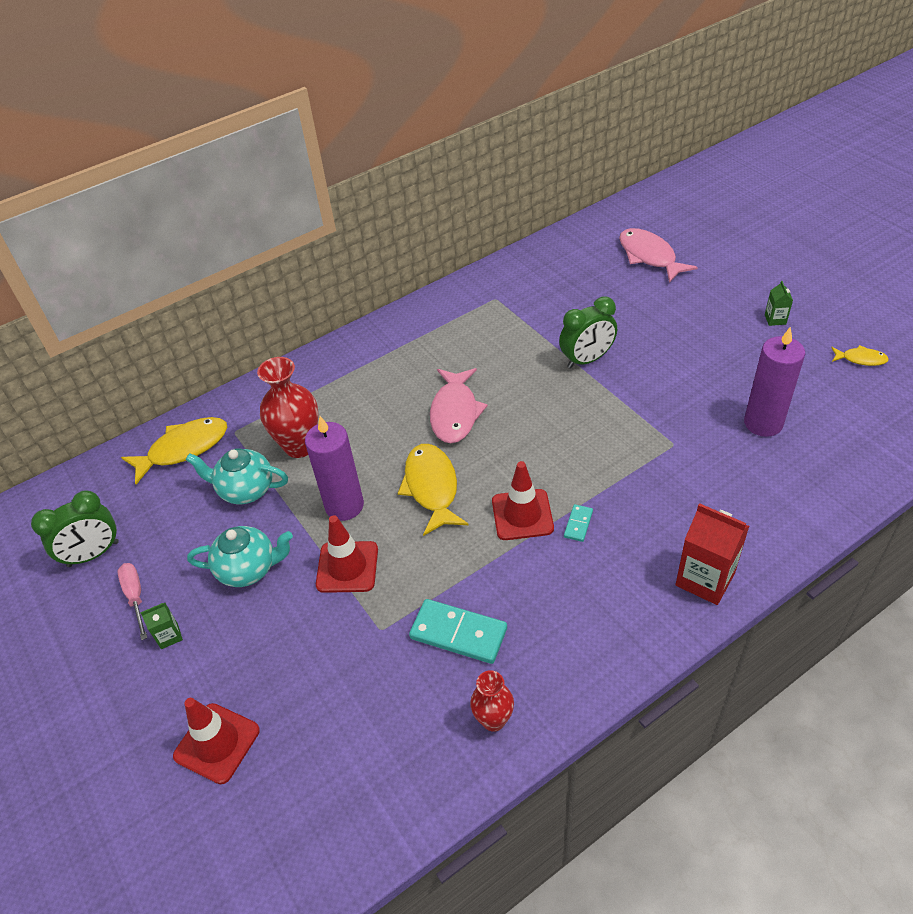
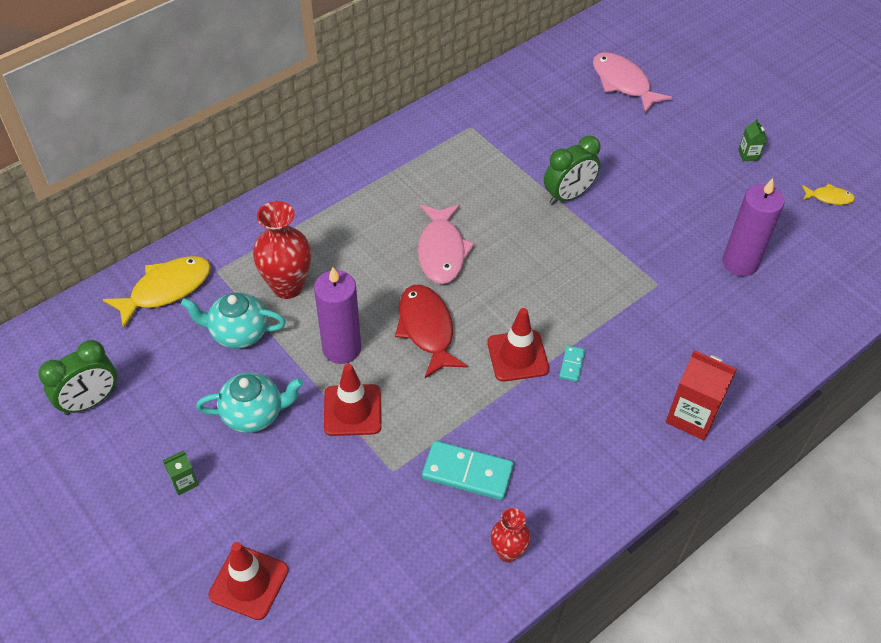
camera: 10 degrees left, 5 degrees up
pink screwdriver [118,563,147,640] -> none
yellow fish [398,444,468,536] -> red fish [395,285,468,378]

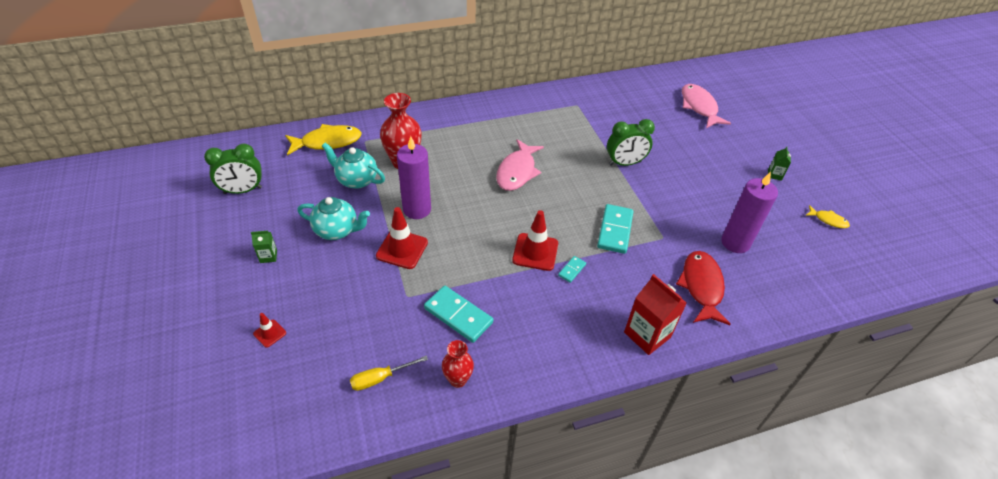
camera: 20 degrees right, 5 degrees down
red traffic cone [208,542,289,620] -> red traffic cone [253,313,286,348], size x0.52
red fish [395,285,468,378] -> red fish moved to [676,251,731,325]
none -> yellow screwdriver [350,356,428,391]
none -> turquoise domino [597,204,634,254]

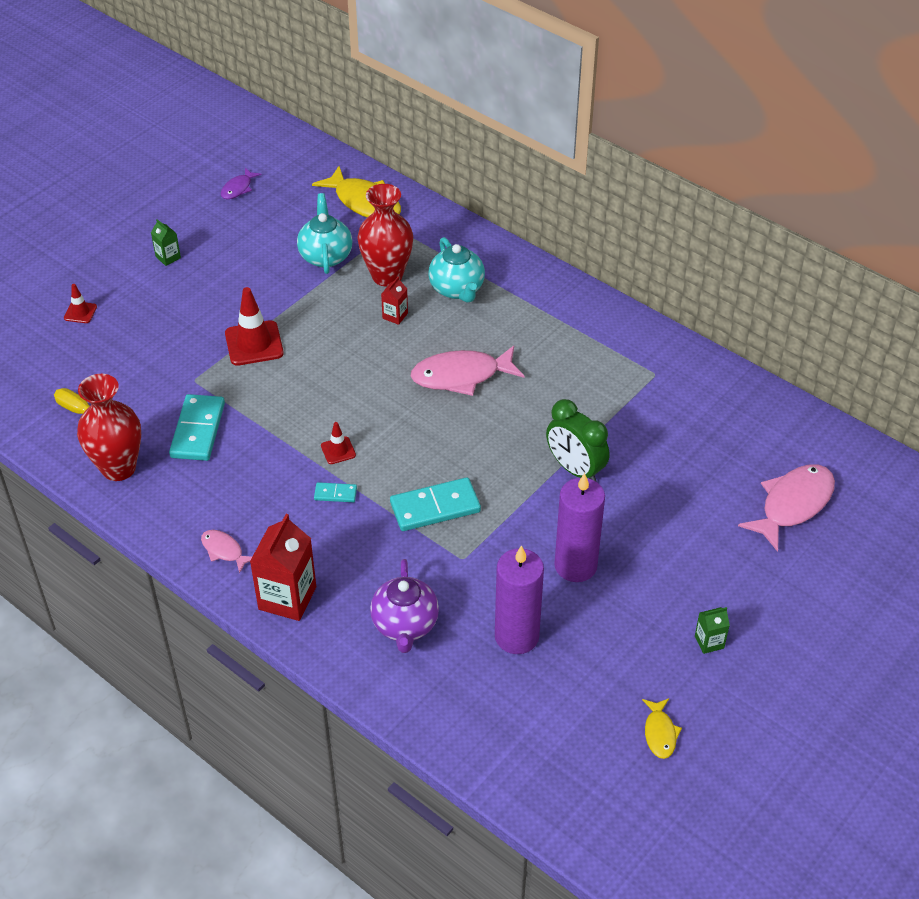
camera: 60 degrees right, 0 degrees up
green clock [204,143,262,194] -> purple fish [221,168,262,199]
turquoise teapot [297,197,370,240] -> turquoise teapot moved to [429,237,485,303]
purple candle [397,136,431,219] -> purple candle moved to [554,473,605,582]
red vase [442,340,474,388] -> red vase [77,374,141,481], size x1.70
red traffic cone [512,210,558,271] -> red traffic cone [321,422,356,464], size x0.52
red fish [676,251,731,325] -> purple teapot [370,559,439,653]
none -> pink fish [201,530,252,574]
none -> red carton [381,276,408,325]

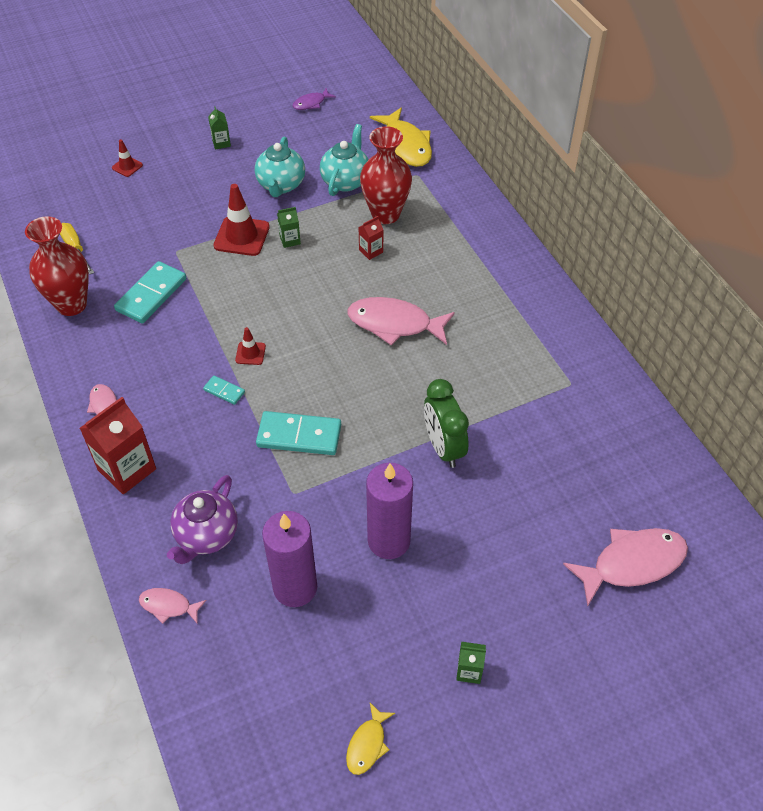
camera: 25 degrees right, 5 degrees up
turquoise teapot [429,237,485,303] -> turquoise teapot moved to [255,137,305,197]
none -> pink fish [139,588,207,624]
none -> green carton [277,207,301,248]

